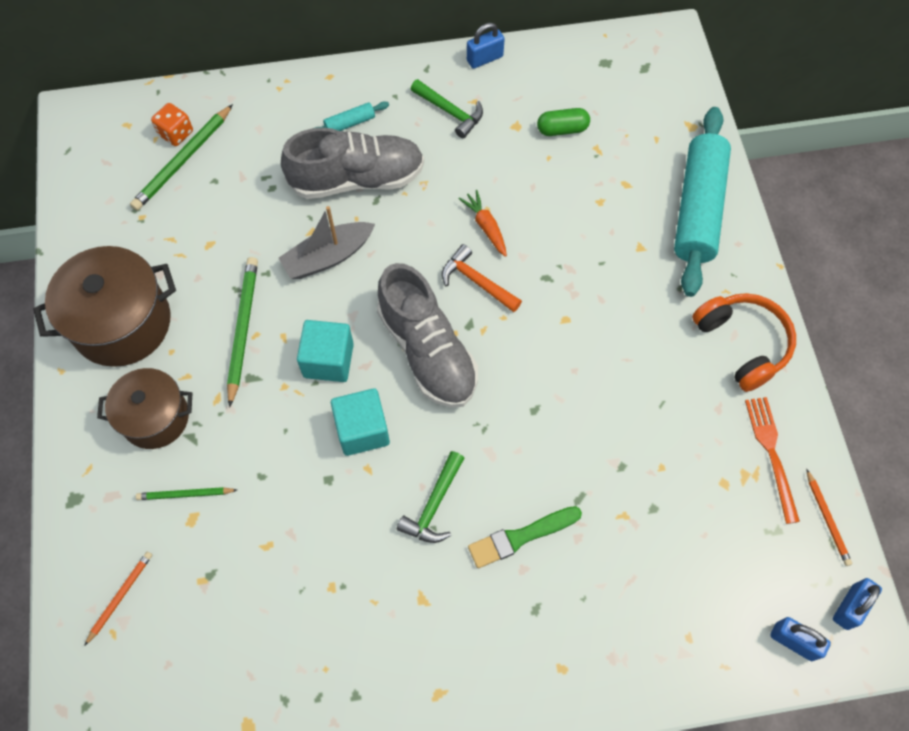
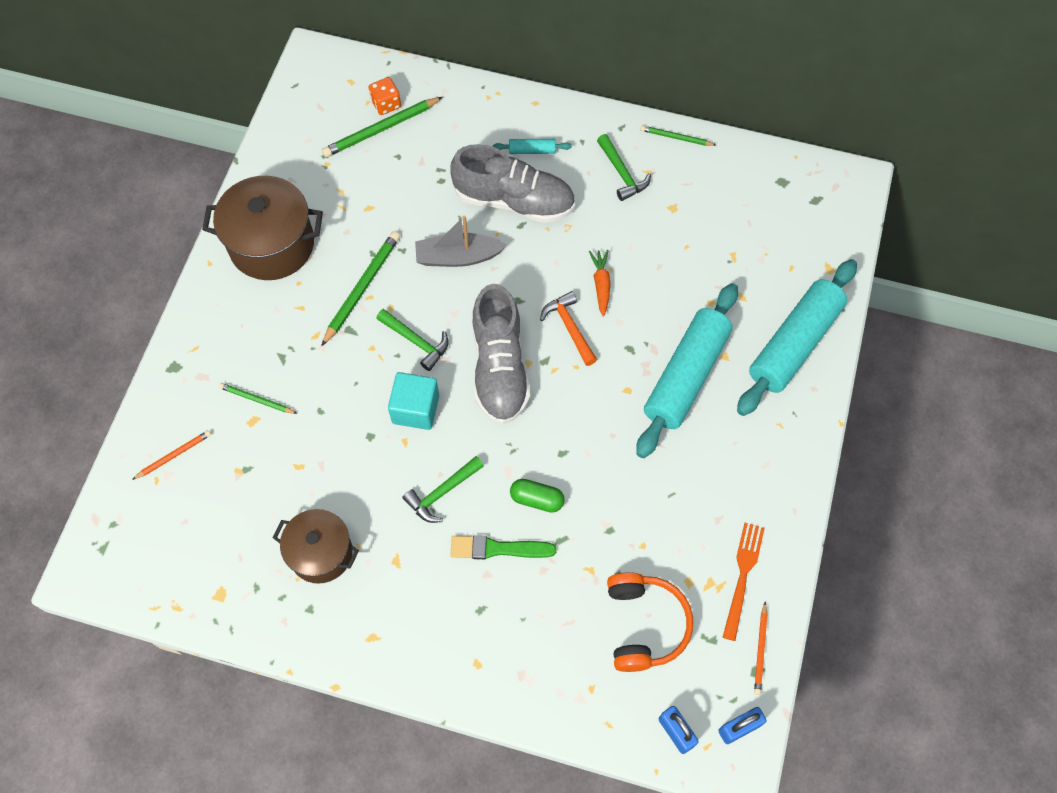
camera: 25 degrees right, 0 degrees up
brown pot [97,368,192,449] -> brown pot moved to [273,509,359,584]
turquoise cube [297,320,354,382] -> green hammer [376,309,449,371]
blue padlock [467,23,505,69] -> green pencil [641,125,716,146]
green capsule [537,108,590,136] -> green capsule moved to [510,479,565,513]
orange headphones [692,293,796,392] -> orange headphones moved to [607,572,693,672]
none -> turquoise rolling pin [636,283,738,458]

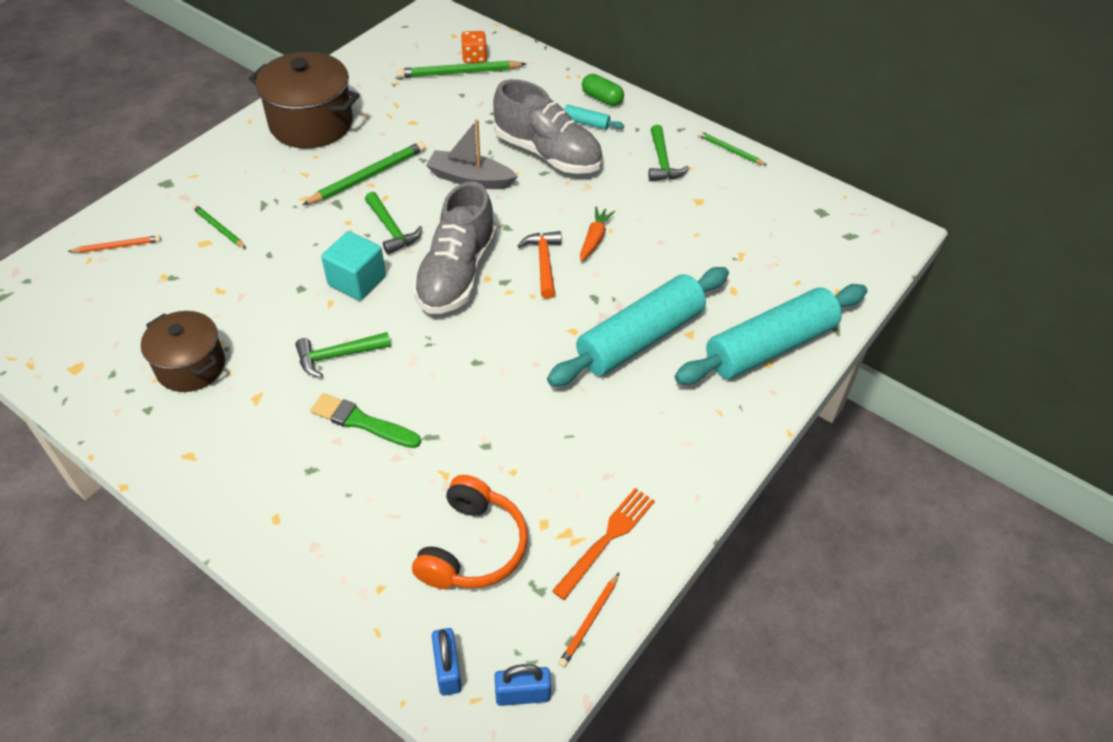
camera: 20 degrees right, 15 degrees down
green capsule [510,479,565,513] -> green capsule moved to [582,74,624,106]

